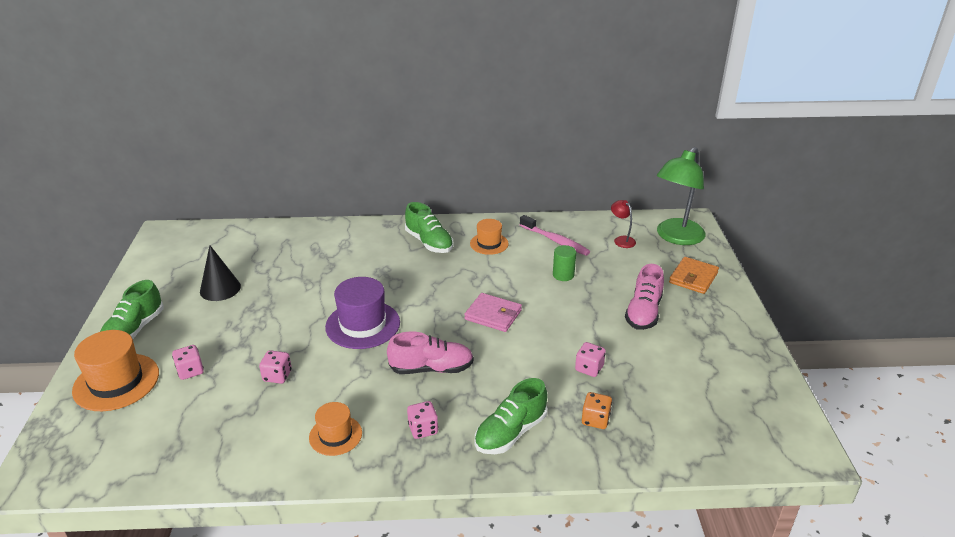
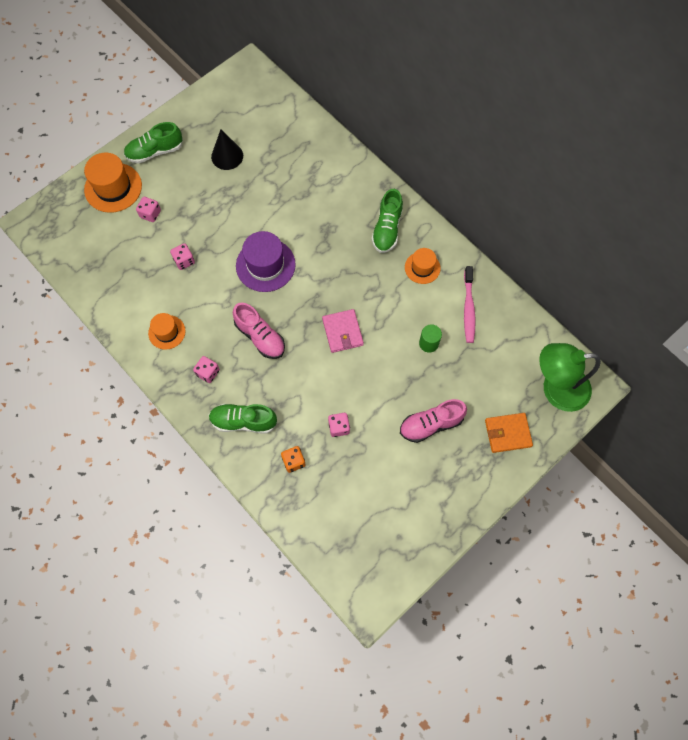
camera: 50 degrees right, 35 degrees up
red lamp [611,200,636,248] -> none

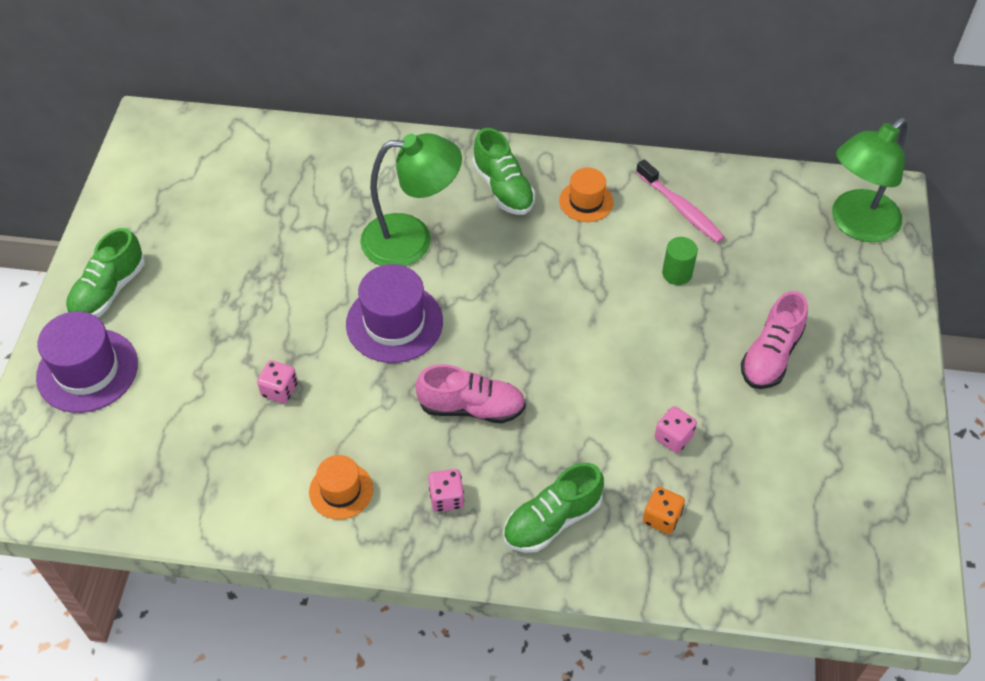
camera: 40 degrees left, 15 degrees down
orange hat [84,153,142,213] -> purple hat [36,311,138,413]
pink dice [136,197,161,222] -> none
black cone [211,129,243,170] -> none
pink wallet [322,309,364,353] -> none
orange wallet [485,413,533,453] -> none
none -> green lamp [360,133,462,266]

